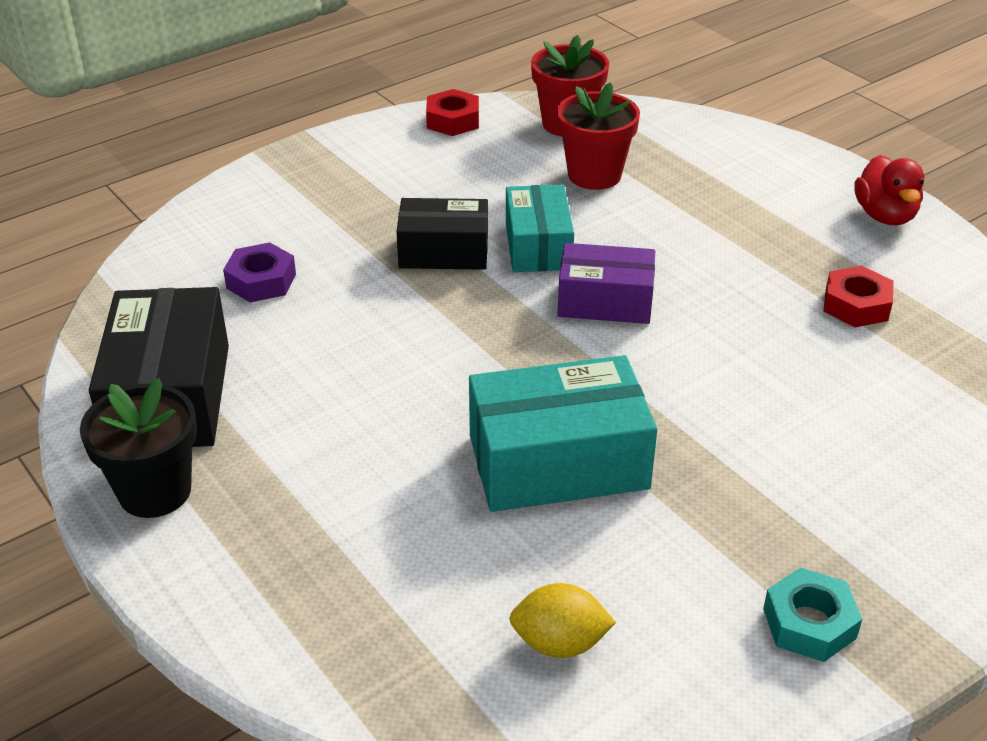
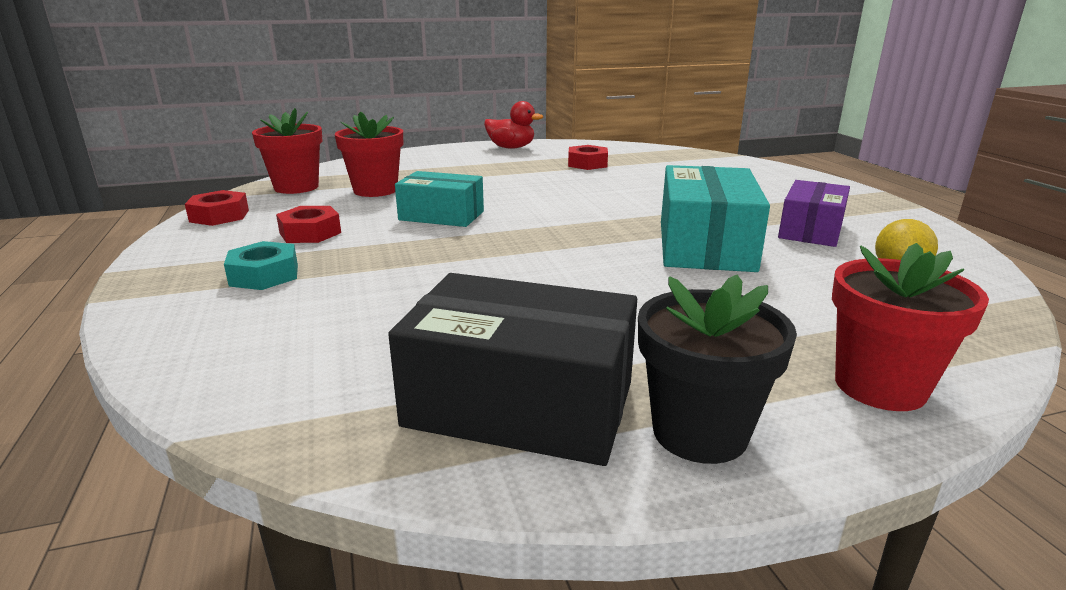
camera: 70 degrees left, 15 degrees down
purple nut [223,242,296,302] -> none
black box [396,198,488,270] -> none
purple box [558,243,655,324] -> purple box moved to [778,180,850,247]
turquoise nut [763,568,862,662] -> turquoise nut moved to [224,241,298,290]
none -> red nut [276,206,341,243]
none -> red flower pot [832,243,989,411]

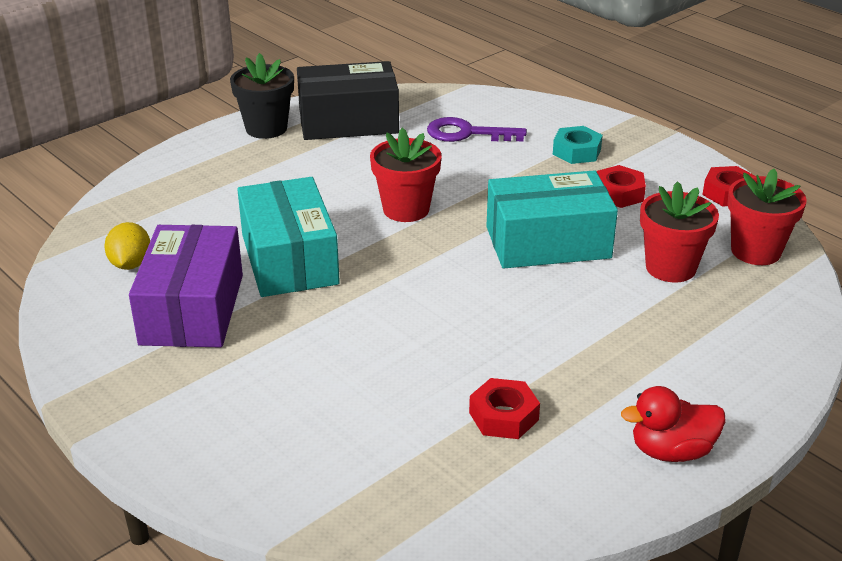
camera: 155 degrees right, 10 degrees up
turquoise box [395,171,484,227] -> turquoise box [486,170,618,269], size x1.54
purple box [778,180,850,247] -> purple box [129,225,243,348], size x1.54
red flower pot [832,243,989,411] -> red flower pot moved to [370,128,442,222]
none -> purple key [427,117,527,142]

